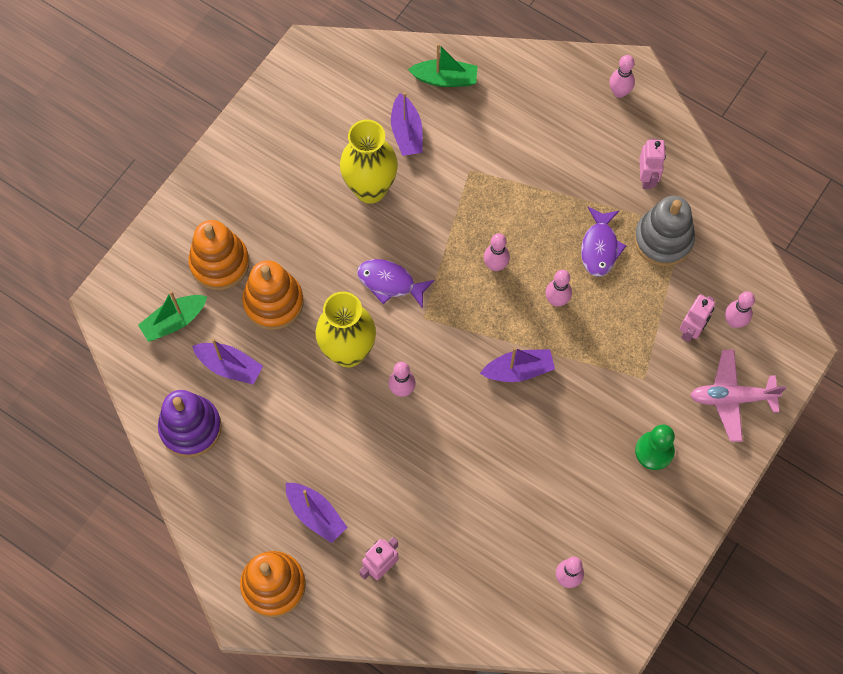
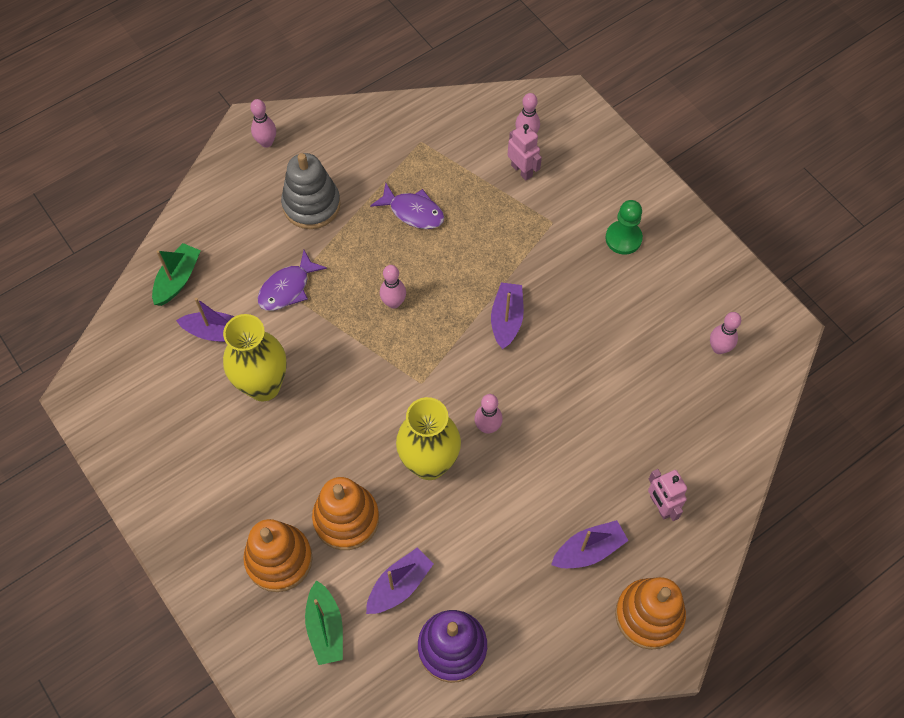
camera: 70 degrees left, 5 degrees down
purple fish [357,259,435,309] -> purple fish moved to [258,250,327,311]
pink bowling pin [546,270,572,307] -> none
grey stacking toy [634,196,695,266] -> grey stacking toy moved to [281,153,341,229]
pink robot [639,139,666,189] -> none
pink plane [690,350,786,442] -> none

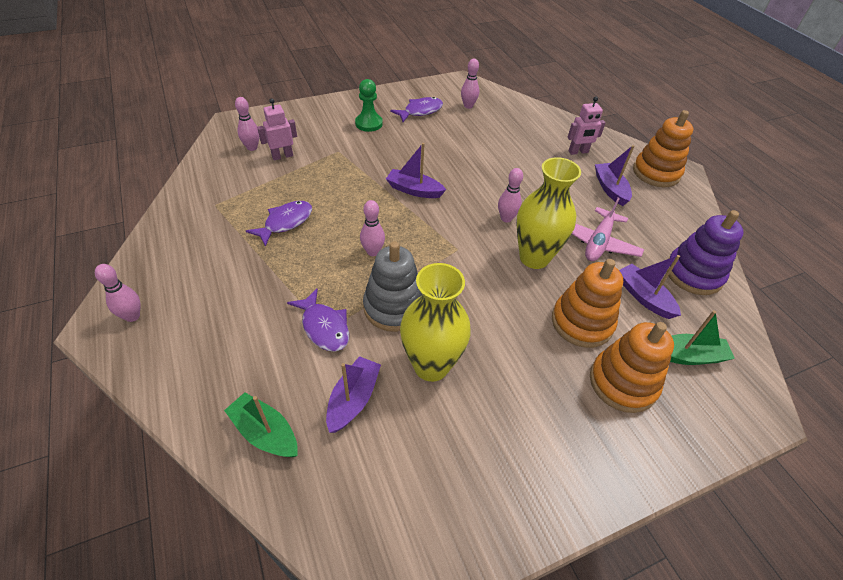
camera: 80 degrees left, 15 degrees down
grey stacking toy [281,153,341,229] -> grey stacking toy moved to [363,241,422,332]
none -> purple fish [390,97,443,122]
none -> pink plane [572,197,644,261]

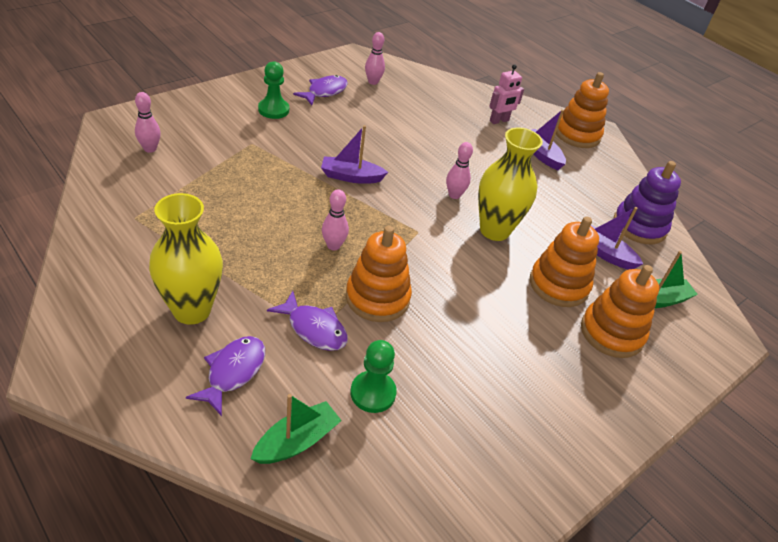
camera: 20 degrees left, 5 degrees down
pink bowling pin [95,264,140,322] -> none
green boat [224,392,298,457] -> green boat turned 120 degrees clockwise [251,394,342,464]
purple fish [246,201,312,247] -> purple fish moved to [186,336,265,416]
pink robot [257,98,297,160] -> none
purple boat [326,356,381,433] -> green pawn [351,340,397,413]
grey stacking toy [363,241,422,332] -> orange stacking toy [346,226,412,322]
yellow vase [400,263,471,382] -> yellow vase moved to [149,193,223,325]
pink plane [572,197,644,261] -> none

